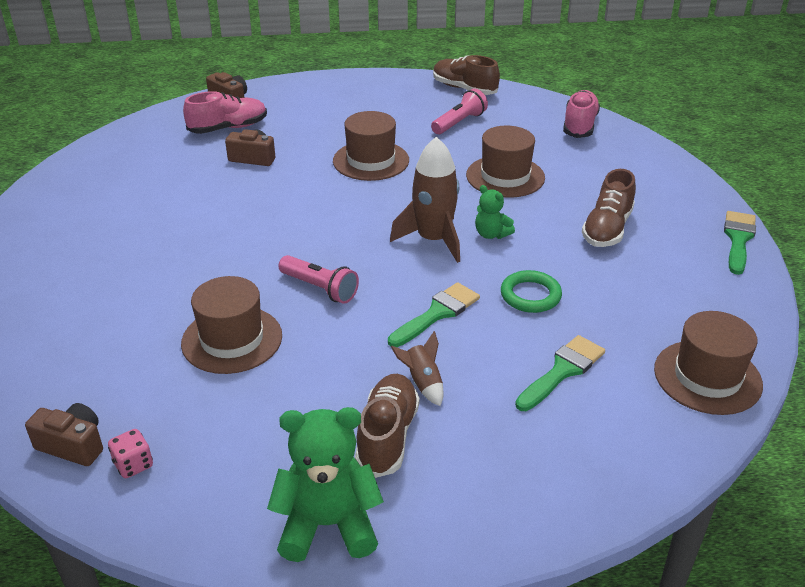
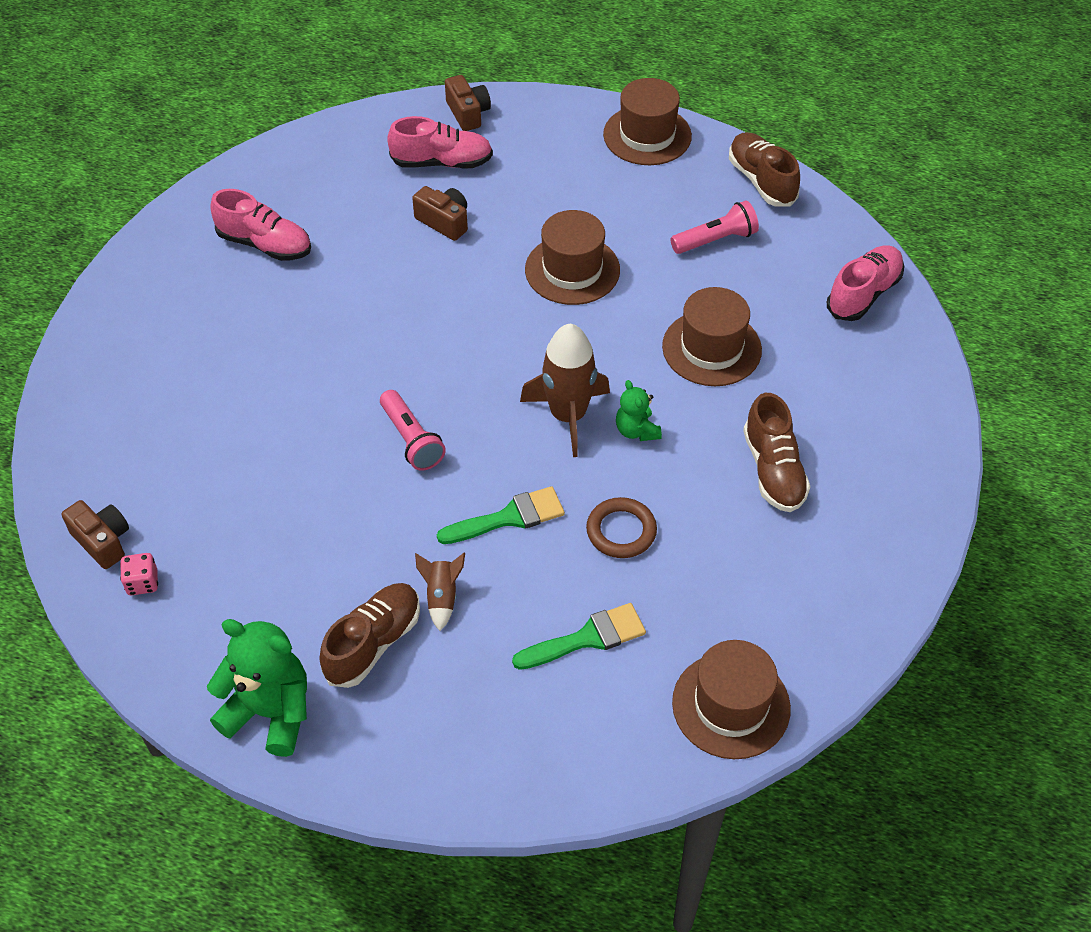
camera: 25 degrees right, 15 degrees up
brown hat [181,276,282,374] -> brown hat moved to [603,78,692,165]
green ring [501,270,562,313] -> brown ring [586,497,657,558]
brown shoe [582,169,636,247] -> brown shoe turned 60 degrees counterclockwise [743,393,810,512]
green brush [724,211,756,275] -> none
none -> pink shoe [210,189,311,261]

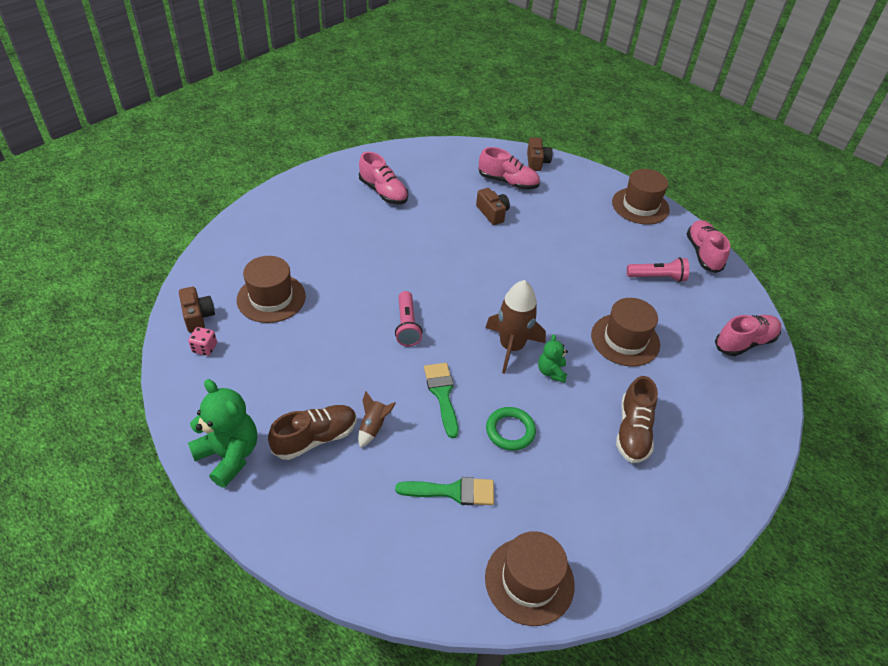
camera: 20 degrees right, 5 degrees down
green brush [437,486,565,544] -> green brush turned 105 degrees counterclockwise [424,363,458,438]
brown hat [525,210,620,305] -> brown hat moved to [237,256,306,323]
brown ring [586,497,657,558] -> green ring [486,407,536,451]
brown shoe [729,132,800,207] -> pink shoe [686,220,730,273]

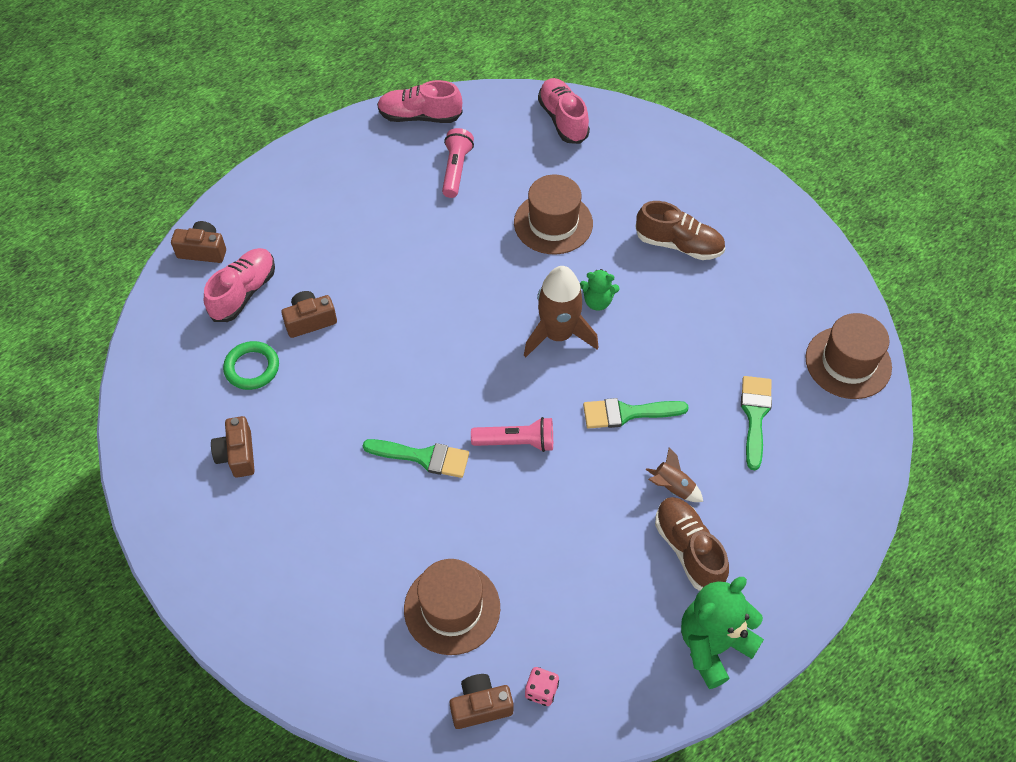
camera: 80 degrees left, 10 degrees up
pink shoe [359,152,408,204] -> brown camera [211,416,255,478]
green ring [486,407,536,451] -> green ring moved to [223,341,279,390]
brown hat [612,169,670,225] -> none
none -> green brush [363,439,469,478]

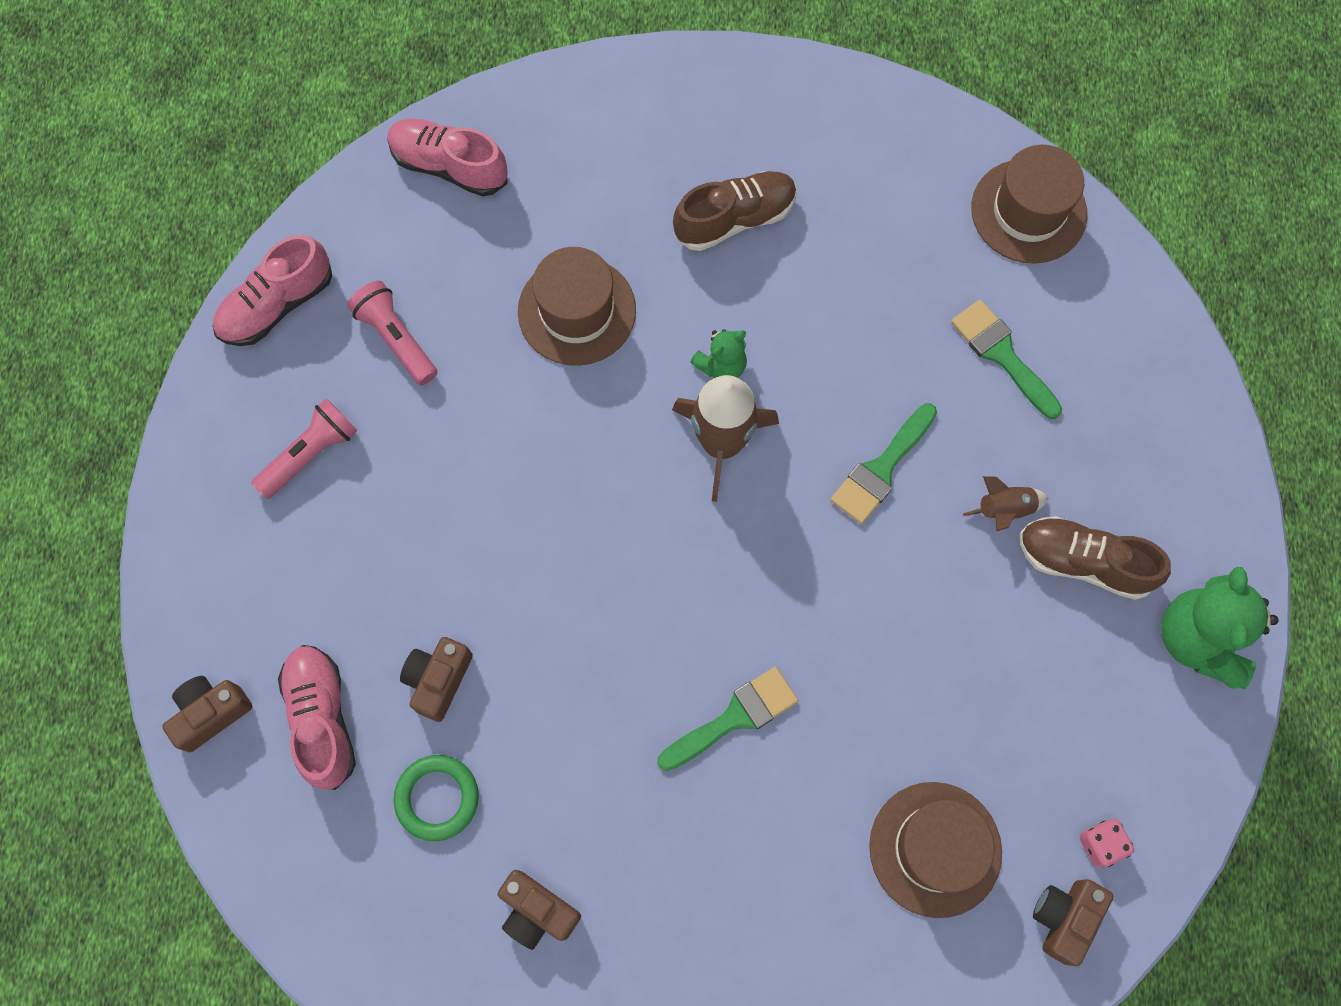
camera: 45 degrees left, 15 degrees up
pink flashlight [471,417,553,452] -> pink flashlight moved to [251,398,358,499]

